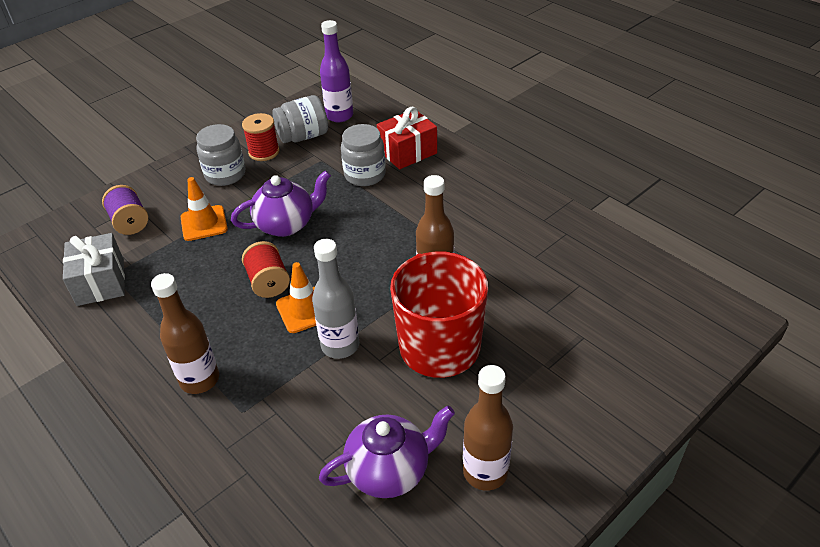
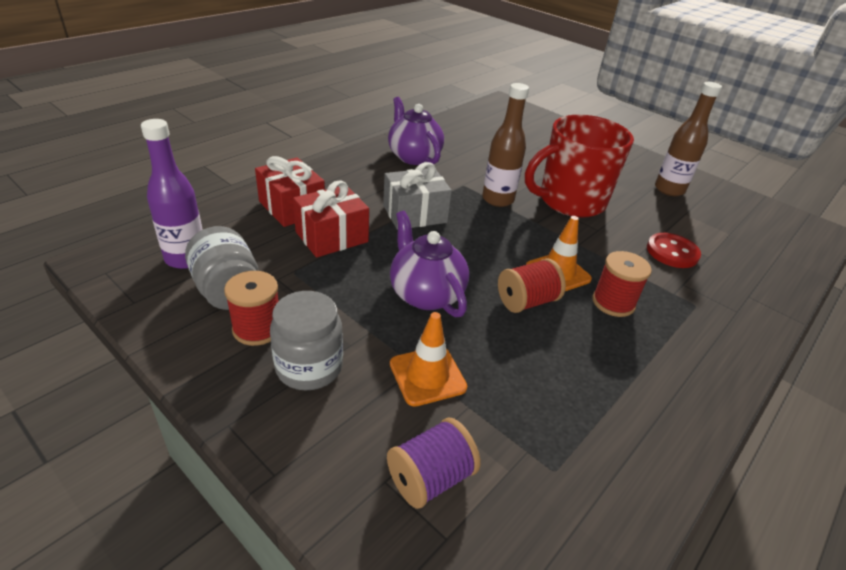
camera: 100 degrees left, 5 degrees down
grey gift [63,233,125,306] -> grey gift moved to [383,162,452,230]
brown bottle [151,273,219,394] -> none
grey bottle [312,239,359,359] -> none
purple teapot [319,406,455,498] -> purple teapot moved to [388,97,444,165]
grey jar [341,124,386,186] -> red gift [293,180,369,258]
none -> red spool [592,251,652,317]
none -> red button [647,233,701,268]

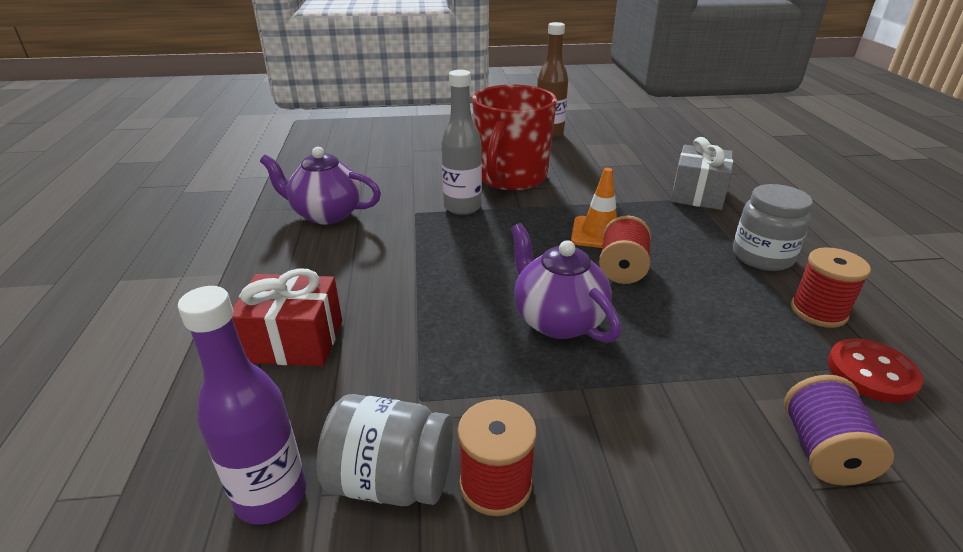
camera: 45 degrees left, 5 degrees down
grey jar [270,291,343,391] -> grey jar moved to [733,184,813,271]
red gift [293,180,369,258] -> none
grey gift [383,162,452,230] -> grey gift moved to [671,137,733,210]
purple teapot [390,211,469,317] -> purple teapot turned 45 degrees clockwise [511,223,621,343]
orange traffic cone [390,312,467,407] -> none
brown bottle [482,83,529,207] -> grey bottle [441,70,482,215]
red spool [592,251,652,317] -> red spool moved to [791,247,871,328]
red button [647,233,701,268] -> red button moved to [828,338,923,403]

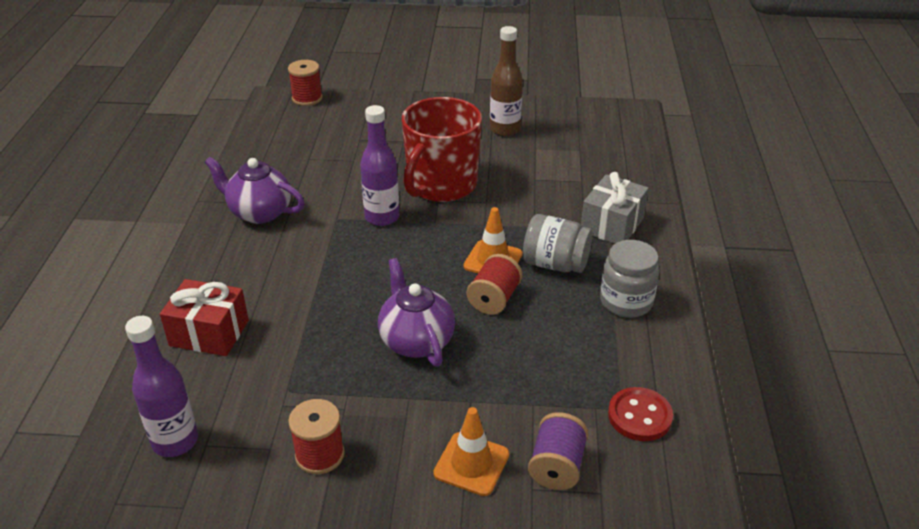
camera: 10 degrees right, 5 degrees up
grey jar [316,394,453,506] -> grey jar moved to [523,214,593,273]
grey bottle [441,70,482,215] -> purple bottle [360,105,399,226]
red spool [791,247,871,328] -> red spool moved to [288,60,323,106]
none -> orange traffic cone [433,407,509,496]

